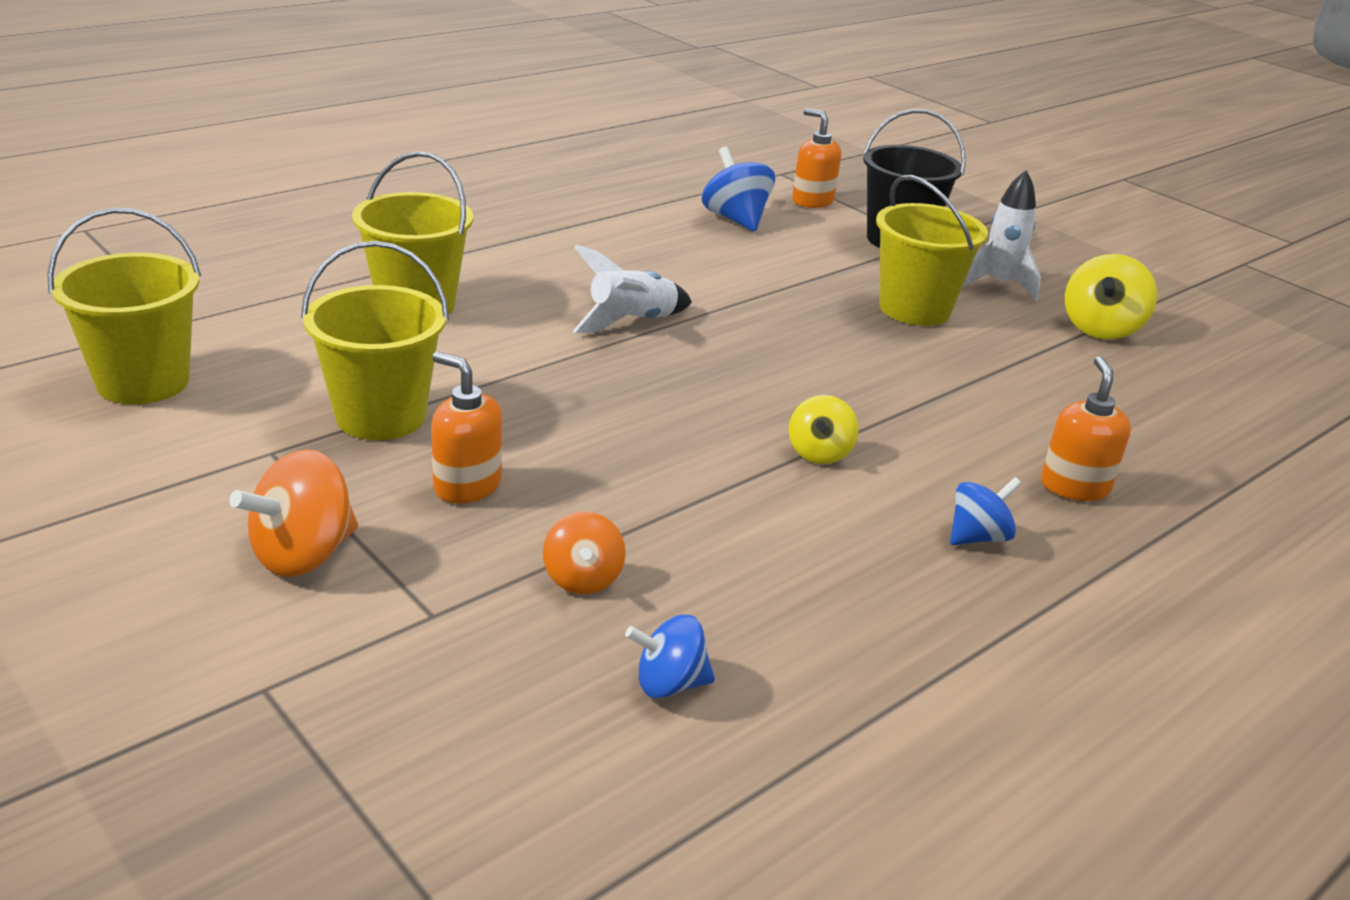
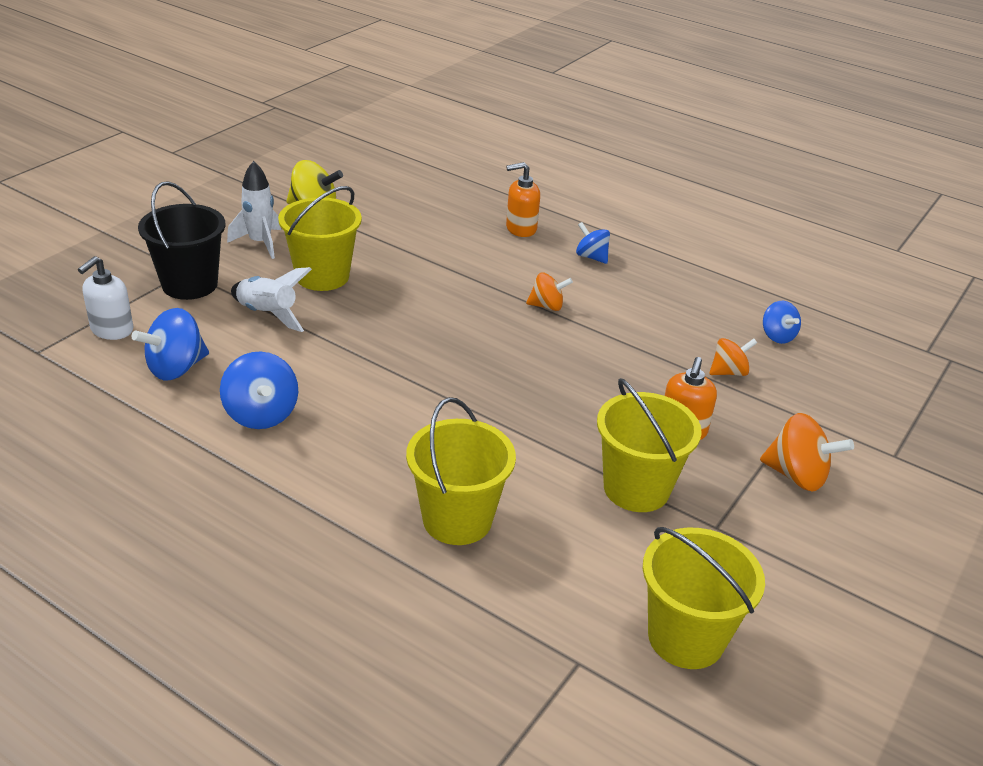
camera: 105 degrees left, 5 degrees up
white rocket [573,245,692,333] -> white rocket moved to [231,267,312,332]
yellow spinning top [789,395,859,464] -> orange spinning top [526,272,573,311]
orange soap dispenser [792,108,841,208] -> white soap dispenser [78,256,133,340]
none -> blue spinning top [220,352,298,429]

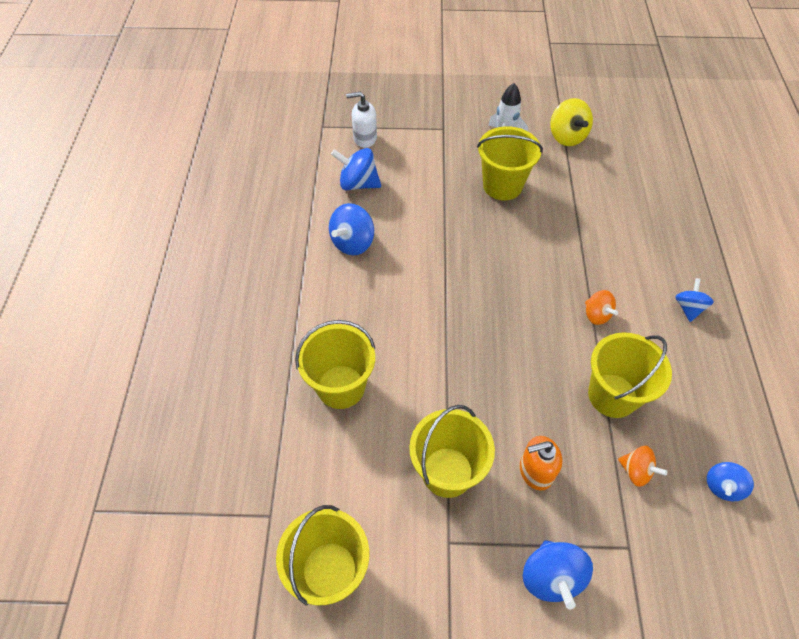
camera: 60 degrees right, 20 degrees up
black bucket [138,181,225,300] -> none
white rocket [231,267,312,332] -> none
orange soap dispenser [506,162,540,237] -> none
orange spinning top [760,413,854,491] -> blue spinning top [523,540,593,609]
none -> yellow bucket [588,332,672,418]

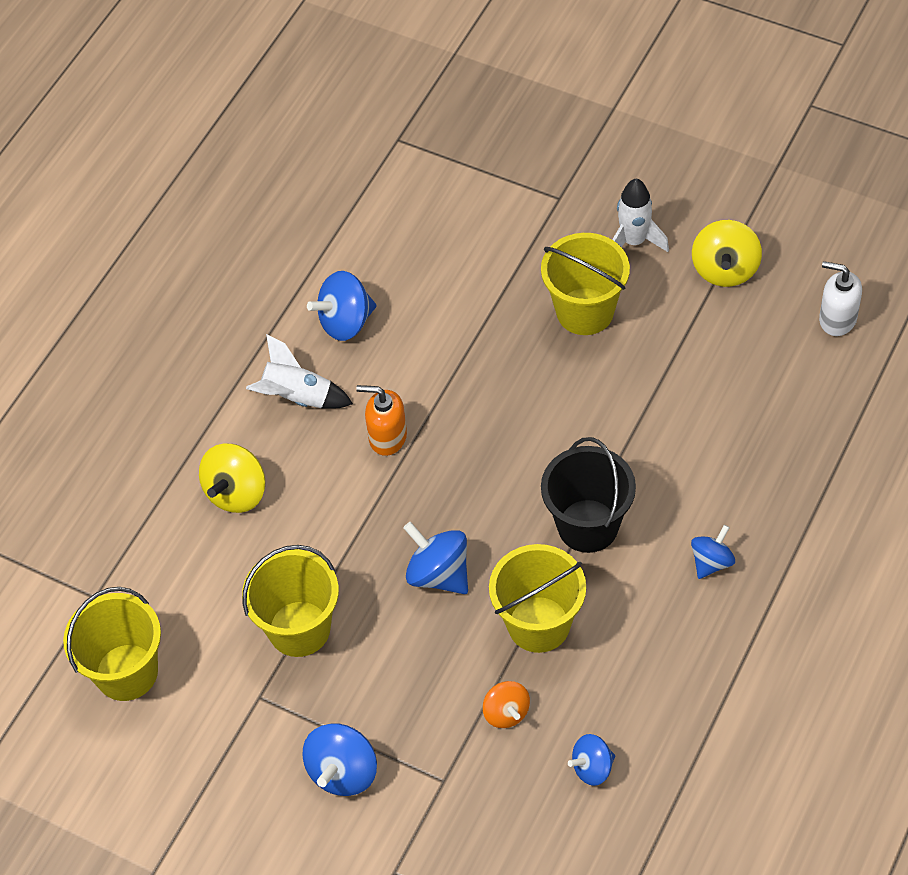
camera: 30 degrees right, 0 degrees up
yellow bucket [295,320,375,409] -> yellow spinning top [199,444,266,513]
blue spinning top [331,148,381,190] -> blue spinning top moved to [403,522,468,594]
white soap dispenser [346,92,377,148] -> white soap dispenser moved to [819,261,862,336]
orange soap dispenser [520,436,563,491] -> orange soap dispenser moved to [356,385,407,456]
orange spinning top [585,290,618,325] -> black bucket [541,437,636,553]
none -> white rocket [246,334,353,409]

